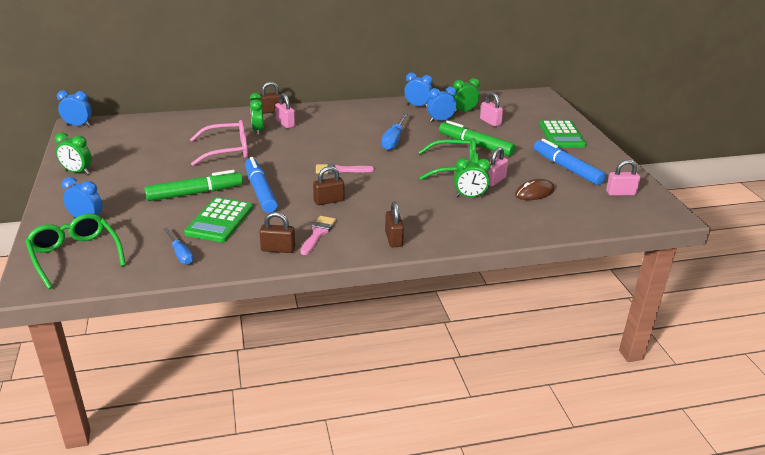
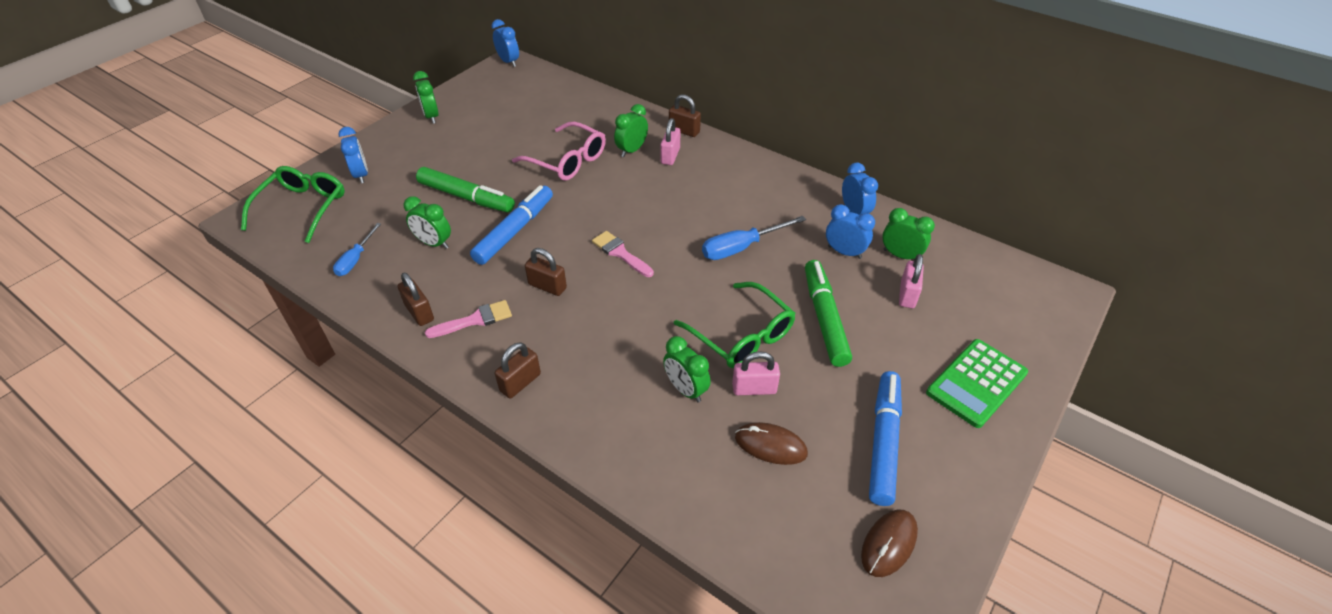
camera: 50 degrees right, 15 degrees up
green calculator [184,197,253,242] -> green clock [404,196,451,249]
pink padlock [606,160,640,196] -> brown mouse [861,510,918,577]

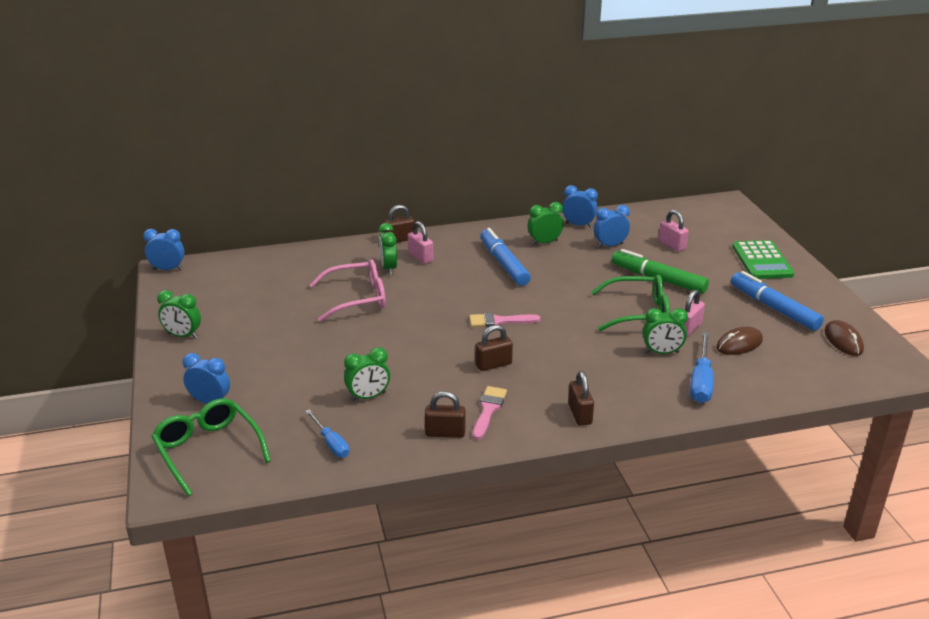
camera: 50 degrees left, 15 degrees down
green marker [416,167,515,212] -> none
blue marker [470,185,553,265] -> blue marker moved to [480,228,531,286]
blue screwdriver [702,216,806,260] -> blue screwdriver moved to [690,332,714,403]
green clock [882,208,935,260] -> green clock moved to [528,202,563,245]

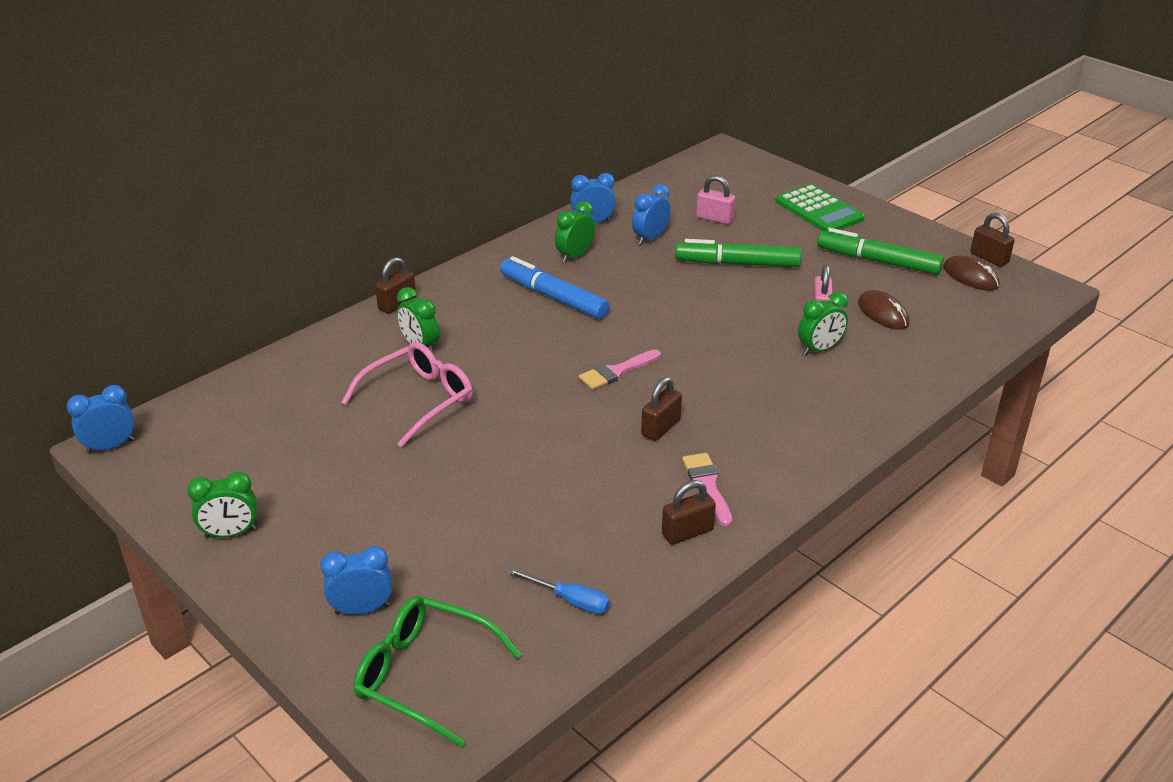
camera: 30 degrees left, 5 degrees up
green clock [344,347,390,401] -> none
pink padlock [408,221,433,264] -> none
brown padlock [568,371,594,426] -> brown padlock moved to [970,213,1015,267]
green glasses [591,275,670,331] -> none
blue screwdriver [690,332,714,403] -> none
brown mouse [716,327,763,355] -> brown mouse turned 60 degrees counterclockwise [858,290,910,330]
blue marker [731,271,824,331] -> green marker [817,228,944,275]

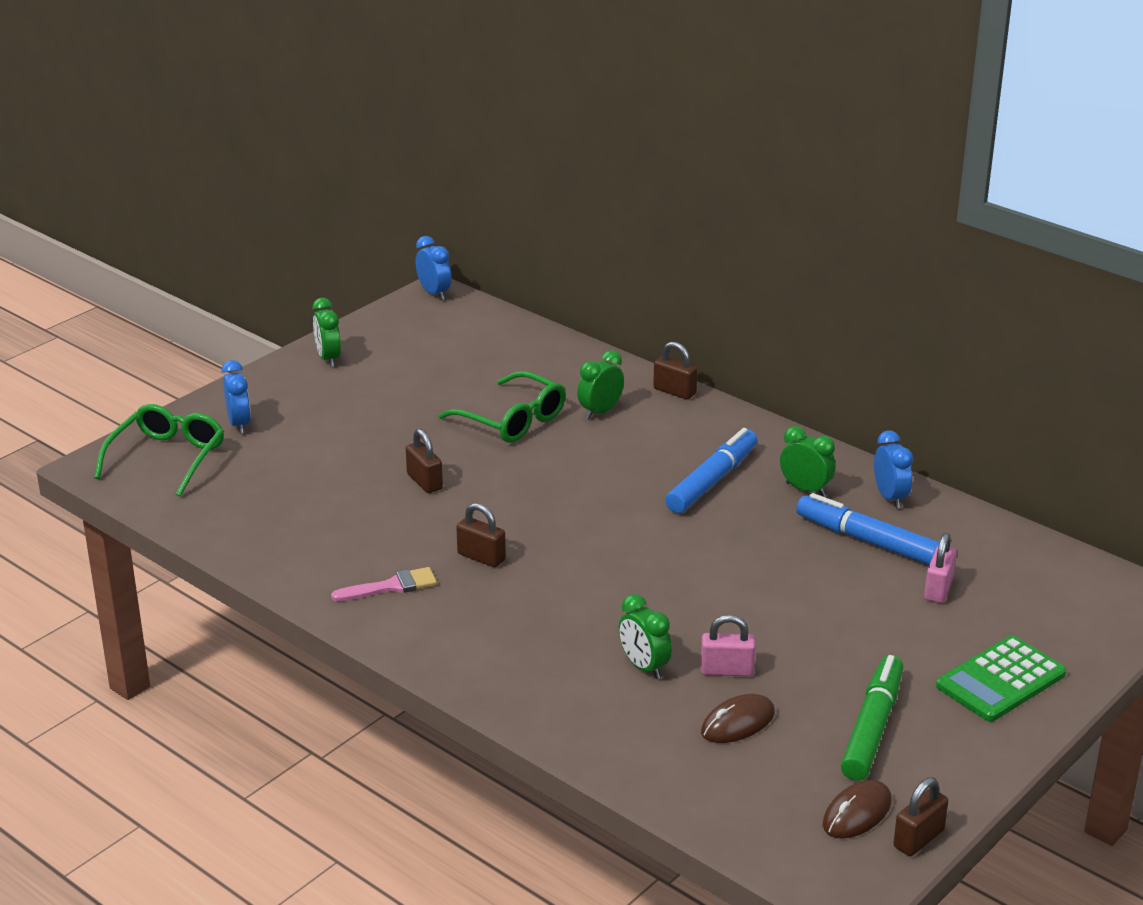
camera: 85 degrees right, 5 degrees down
pink glasses [341,342,473,447] -> green glasses [438,371,566,442]
blue screwdriver [507,568,610,614] -> none
pink brush [579,349,661,390] -> none
blue clock [632,184,671,245] -> blue marker [796,493,940,565]
brown padlock [662,480,716,545] -> brown padlock moved to [406,429,443,493]
green marker [675,239,802,267] -> none

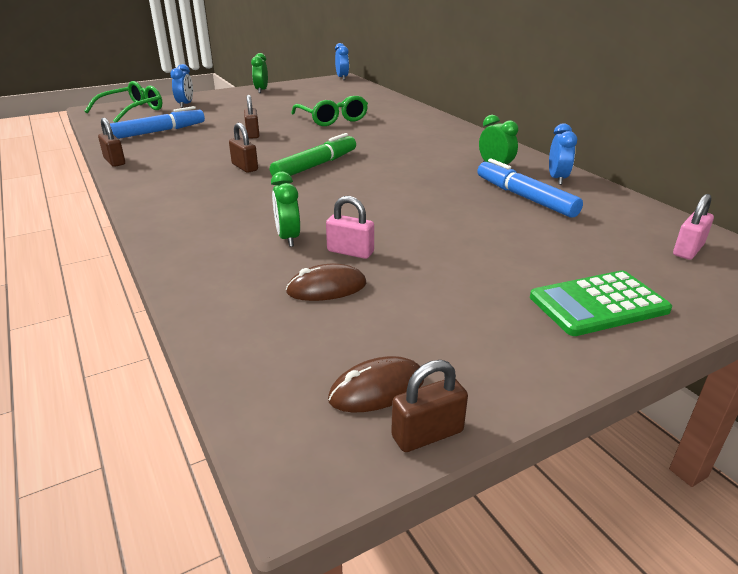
camera: 20 degrees right, 0 degrees up
pink brush [331,567,437,601] -> none
green clock [577,350,624,419] -> none
brown padlock [653,342,697,399] -> brown padlock moved to [98,118,125,167]
blue marker [665,428,757,513] -> blue marker moved to [110,106,205,139]
green marker [841,655,903,781] -> green marker moved to [270,133,356,177]
pink padlock [924,533,957,603] -> pink padlock moved to [673,194,714,260]

